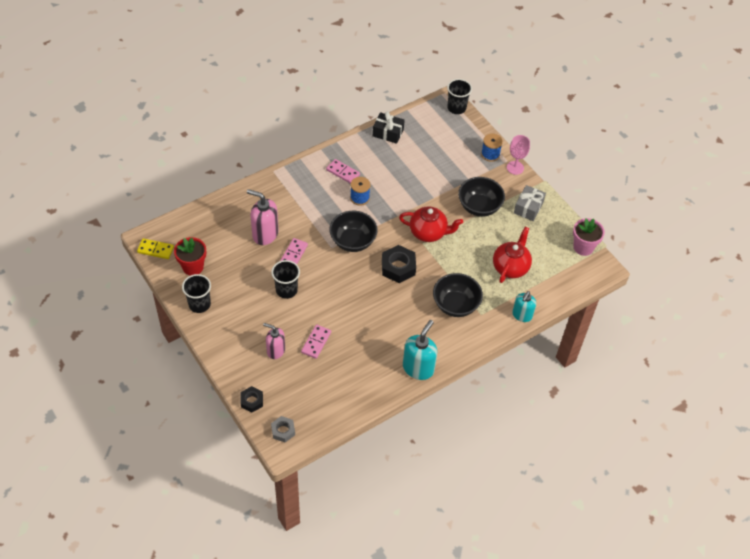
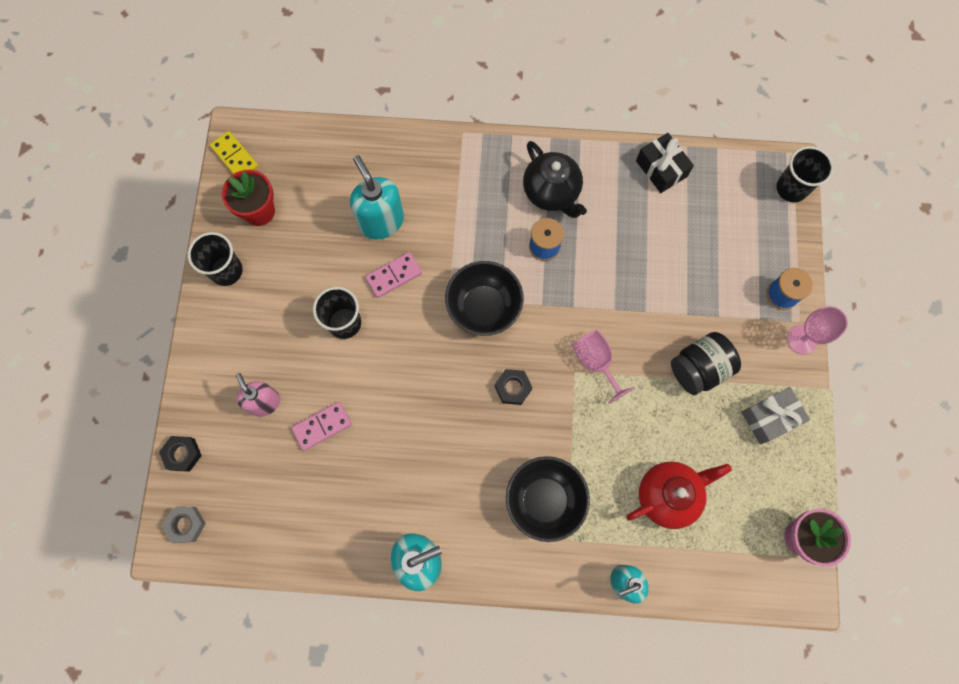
camera: 40 degrees right, 20 degrees up
pink soap dispenser [247,189,278,245] -> turquoise soap dispenser [350,155,404,239]
pink domino [326,159,360,184] -> black teapot [523,141,587,218]
black nut [382,245,416,283] -> black nut [495,369,533,405], size x0.61
red teapot [399,206,463,242] -> pink goblet [572,329,635,404]
black bowl [458,177,505,217] -> black jar [671,332,741,395]

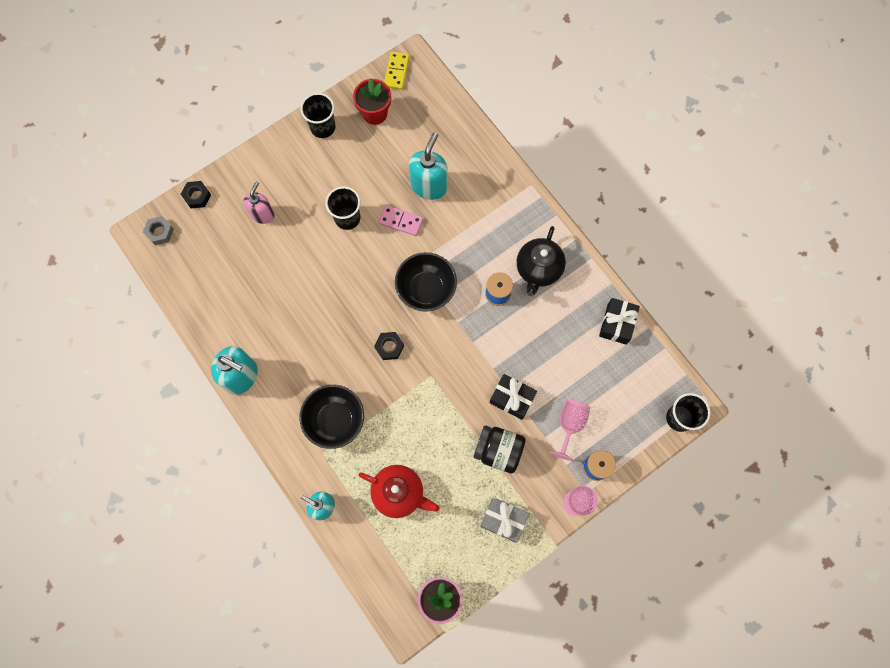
camera: 50 degrees right, 0 degrees up
pink domino [291,402,352,451] -> none
pink goblet [572,329,635,404] -> pink goblet moved to [550,400,590,461]
none -> black gift [489,374,537,420]

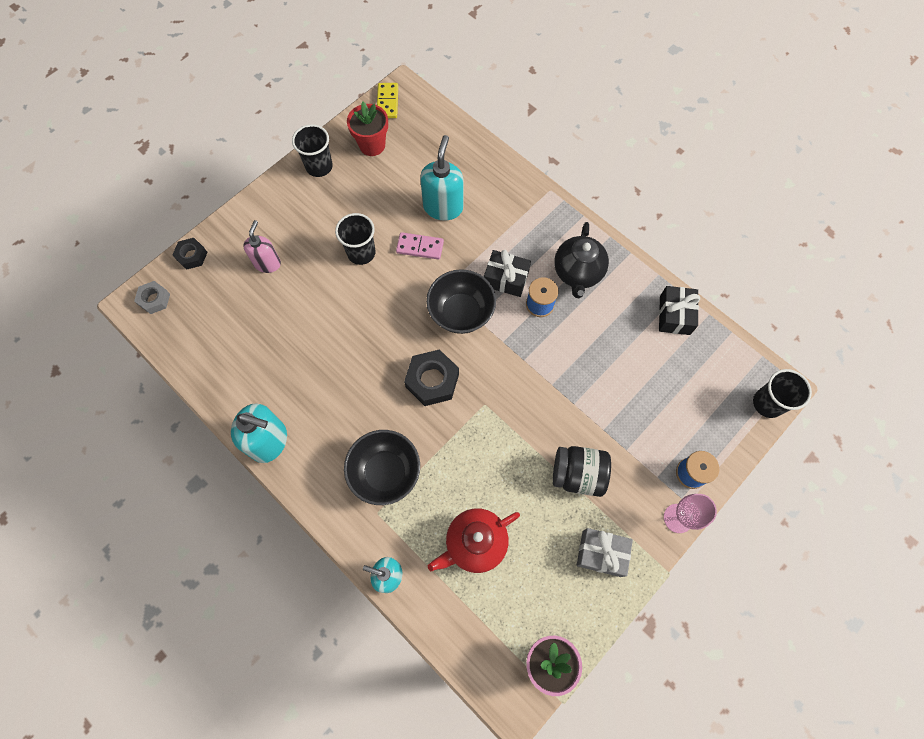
camera: 10 degrees left, 5 degrees down
red teapot [358,465,440,518] -> red teapot turned 135 degrees clockwise [428,508,520,573]
black nut [374,332,404,360] -> black nut [404,349,459,406], size x1.65
black gift [489,374,537,420] -> black gift moved to [484,250,531,297]
pink goblet [550,400,590,461] -> none

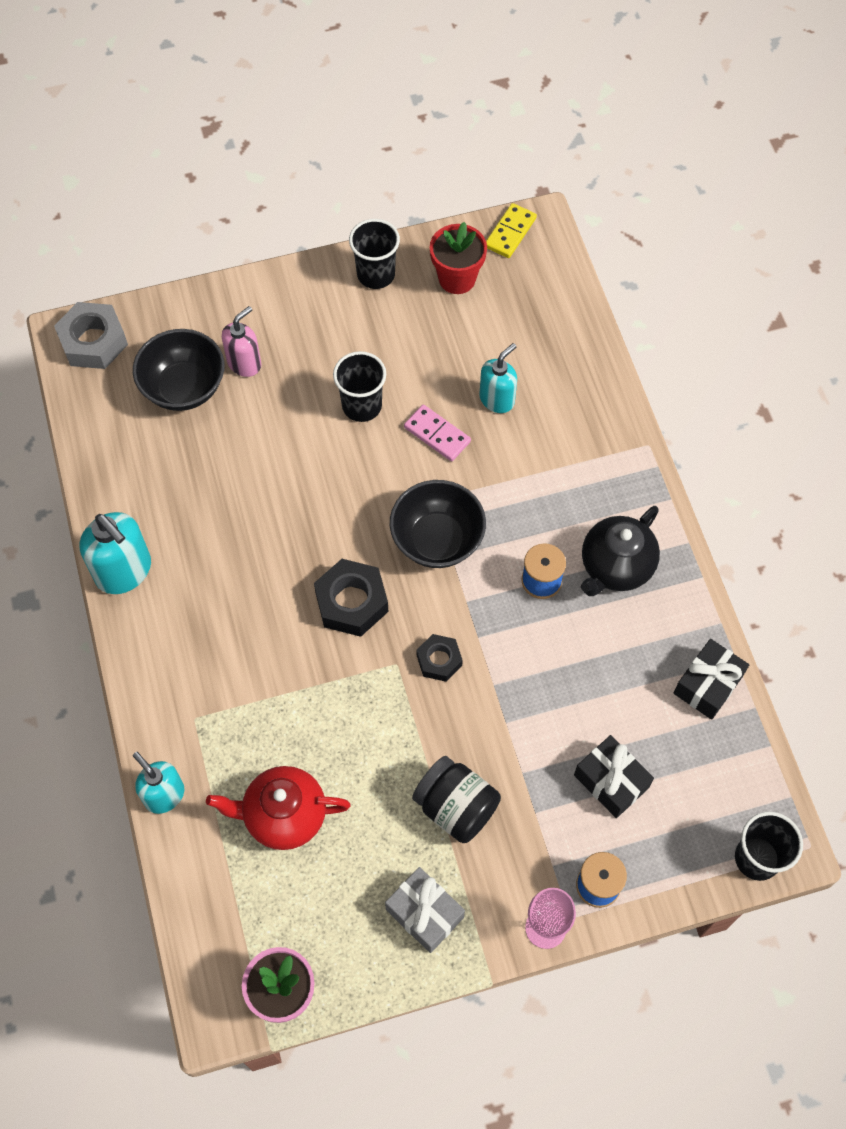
camera: 30 degrees right, 5 degrees down
grey nut [134,281,170,314] -> grey nut [54,302,128,369], size x1.65
black nut [172,238,208,270] -> black nut moved to [417,634,463,682]
black bowl [344,430,420,505] -> black bowl moved to [133,329,224,411]
turquoise soap dispenser [420,135,464,221] -> turquoise soap dispenser [479,343,517,413], size x0.66
black gift [484,250,531,297] -> black gift moved to [574,735,654,818]

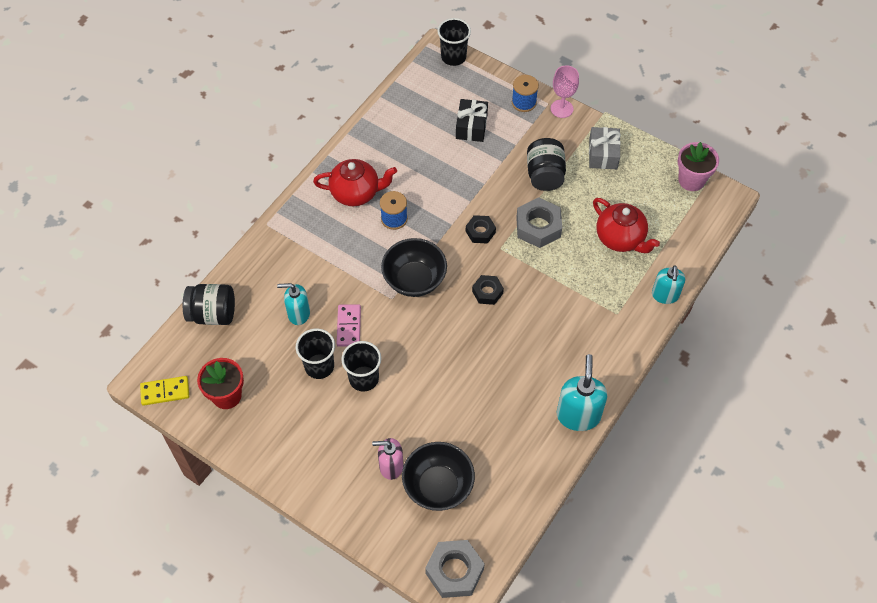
camera: 130 degrees left, 5 degrees down
black nut [314,559,388,637] -> black nut [472,275,504,305], size x0.61
black cup [349,219,400,289] -> black cup moved to [296,329,335,379]
black teapot [581,506,660,596] -> red teapot [313,159,397,206]
black gift [674,639,749,720] -> none
none -> black jar [183,284,235,325]
none -> grey nut [516,197,562,248]

